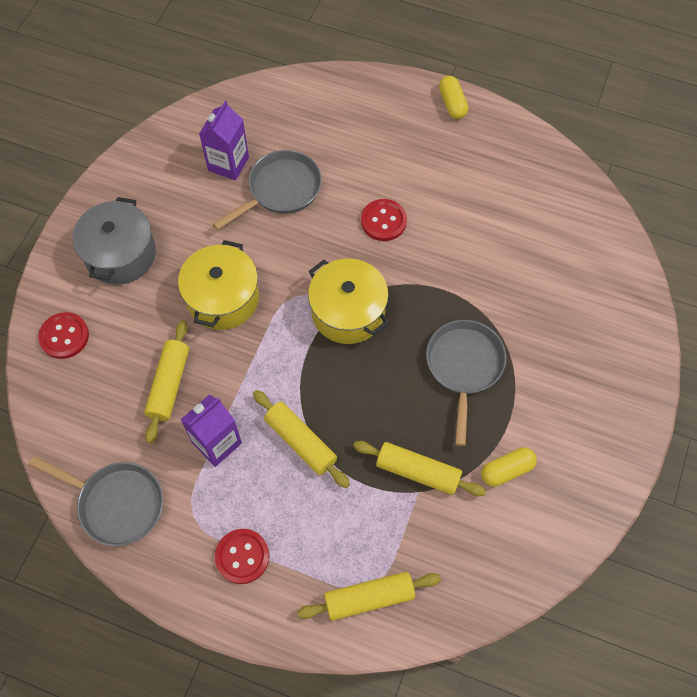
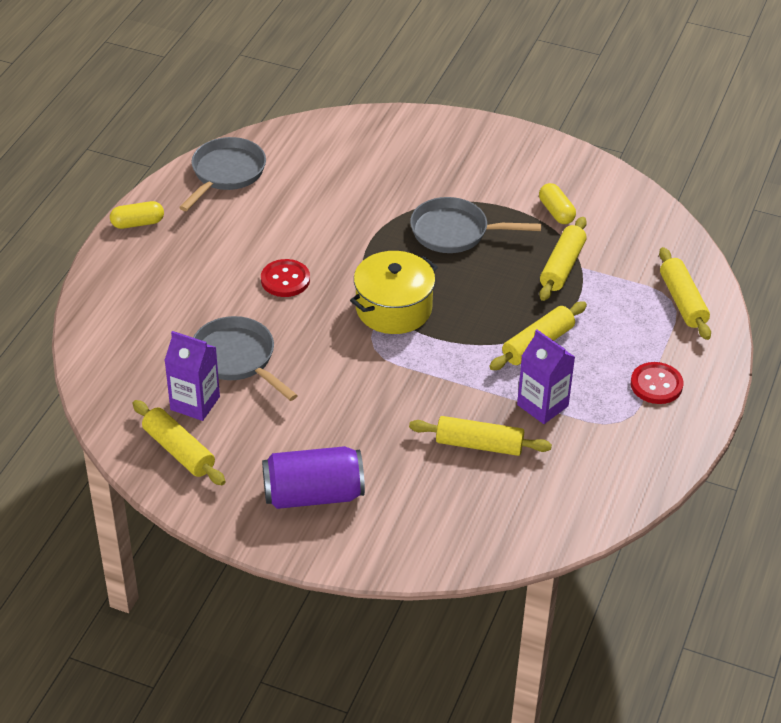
camera: 90 degrees left, 20 degrees down
grey pan [29,456,163,546] -> grey pan moved to [179,137,266,211]
red button [38,312,89,359] -> none
grey pot [73,197,156,285] -> purple can [262,446,365,509]
yellow pot [178,240,259,330] -> none
none -> yellow rolling pin [133,400,226,485]

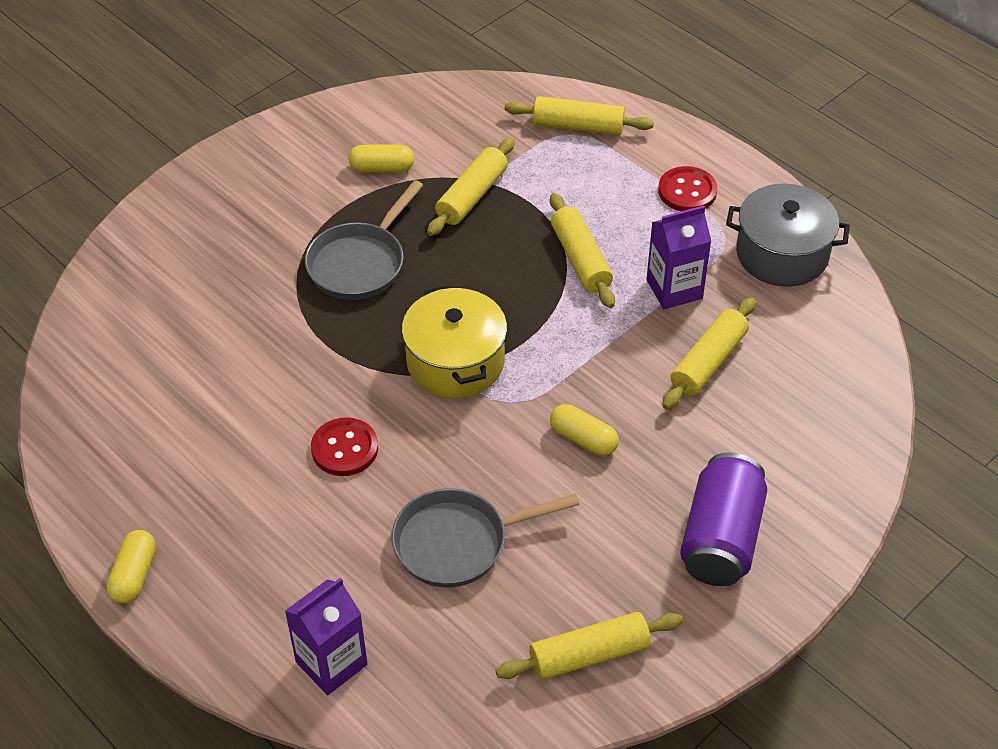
camera: 65 degrees left, 5 degrees up
purple carton [164,331,220,421] -> purple carton moved to [285,577,368,695]
grey pan [179,137,266,211] -> none
yellow rolling pin [539,217,587,301] -> yellow rolling pin turned 75 degrees clockwise [427,138,515,236]
none -> yellow capsule [550,404,619,456]
none -> grey pot [726,184,850,287]

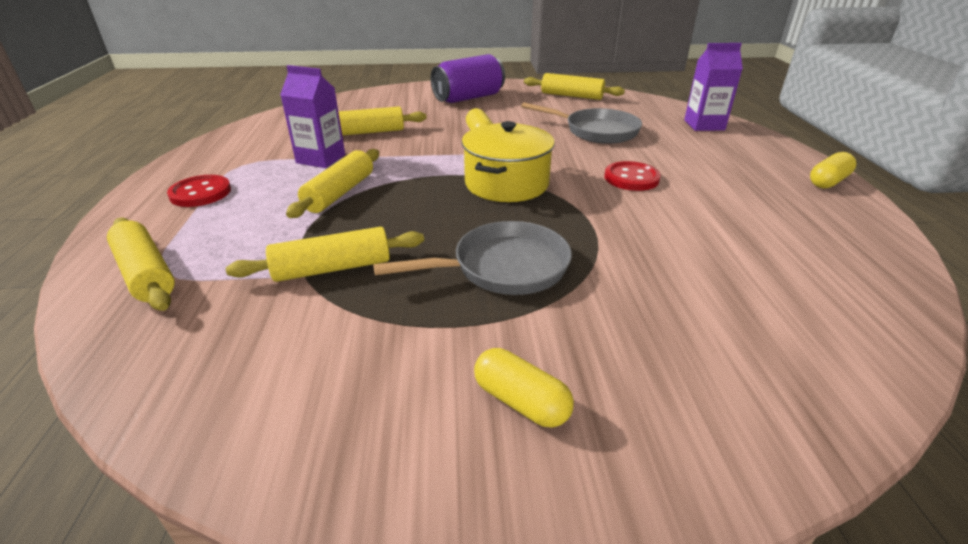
camera: 140 degrees left, 15 degrees down
yellow capsule [348,144,414,172] -> yellow capsule moved to [474,348,574,427]
grey pot [726,184,850,287] -> none

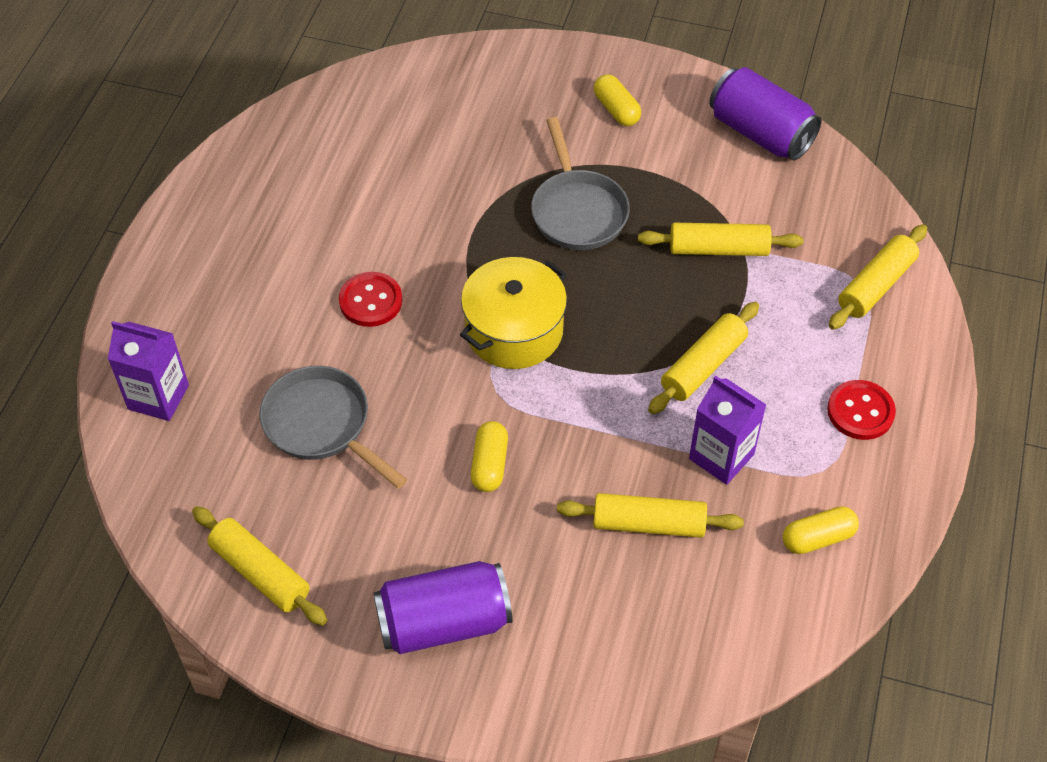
camera: 160 degrees left, 20 degrees up
yellow rolling pin [107,217,175,311] -> yellow rolling pin turned 60 degrees clockwise [829,224,927,330]
grey pan [373,221,572,295] -> grey pan turned 105 degrees counterclockwise [531,117,630,250]
yellow capsule [810,152,857,189] -> yellow capsule moved to [783,506,859,554]
none -> purple can [710,67,821,160]

